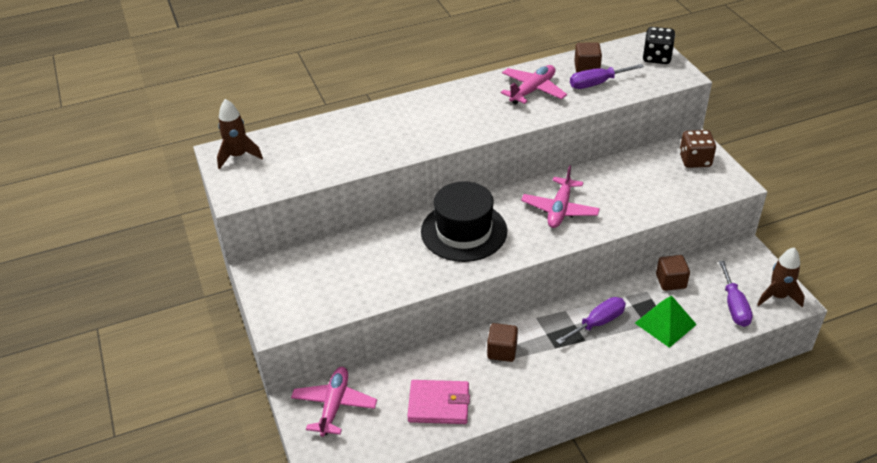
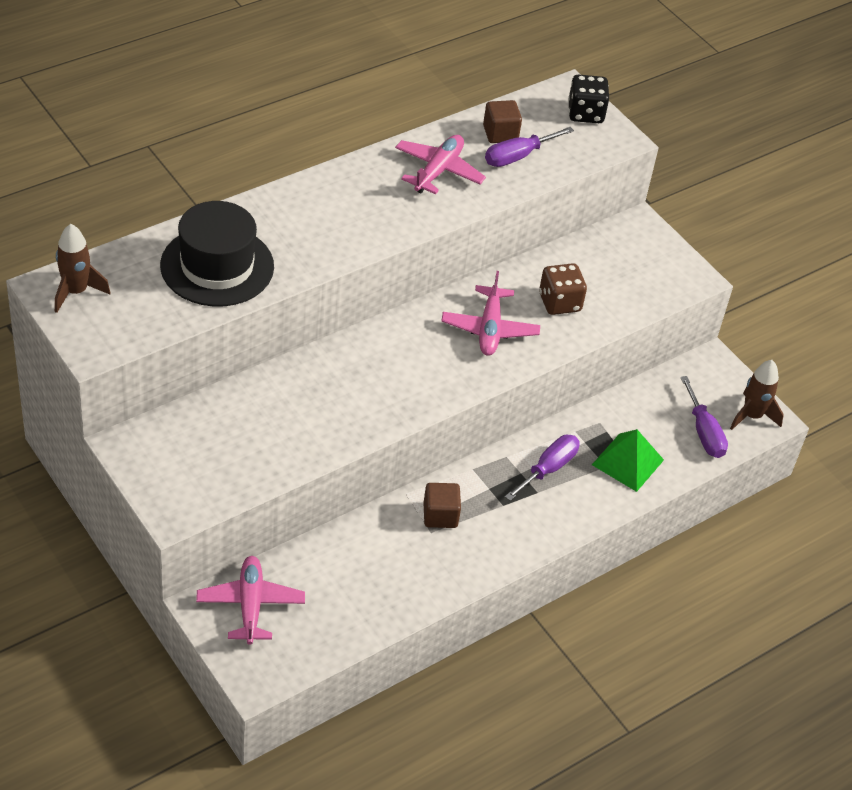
camera: 20 degrees left, 5 degrees up
pink wallet [407,380,470,424] -> none
black hat [421,181,507,262] -> black hat moved to [160,201,274,307]
brown cube [656,255,690,291] -> none
brown dice [679,130,716,168] -> brown dice moved to [539,263,587,315]

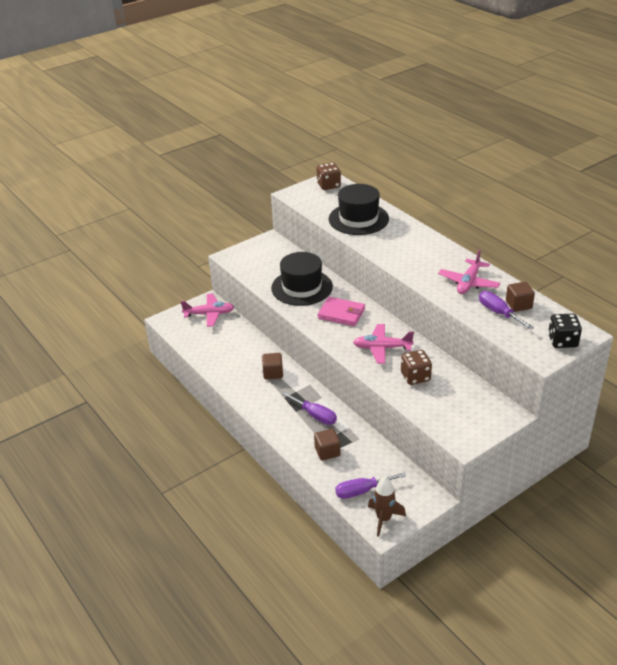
camera: 95 degrees right, 10 degrees down
brown rocket [55,224,111,313] -> brown dice [317,163,341,190]
pink plane [395,135,486,194] -> pink plane turned 90 degrees clockwise [438,249,500,294]
green pyramid [592,429,664,492] -> brown cube [314,429,340,461]
none -> black hat [271,252,333,306]
none -> pink wallet [318,297,365,326]

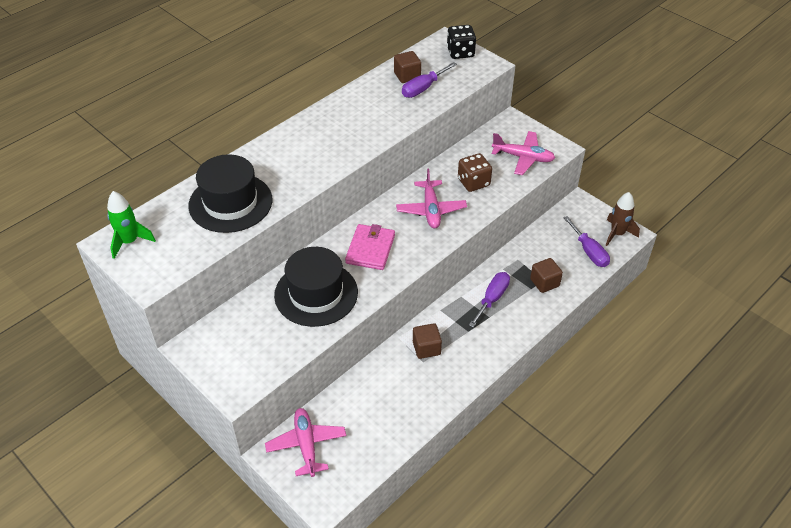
camera: 100 degrees left, 10 degrees up
brown dice [317,163,341,190] -> green rocket [107,191,156,259]
pink plane [438,249,500,294] -> pink plane moved to [492,131,555,175]

